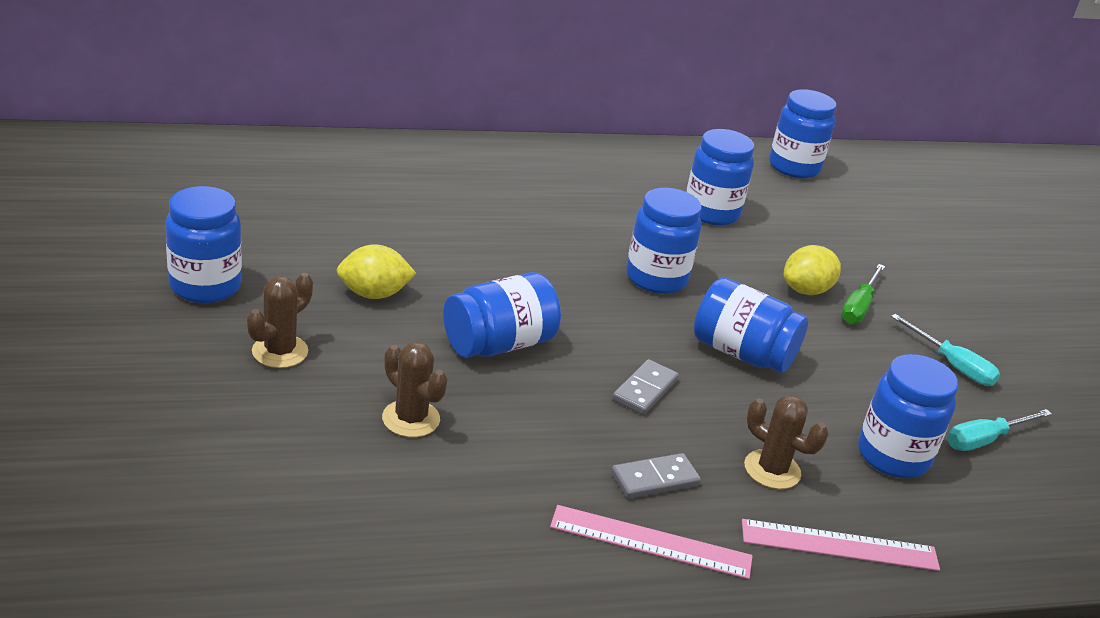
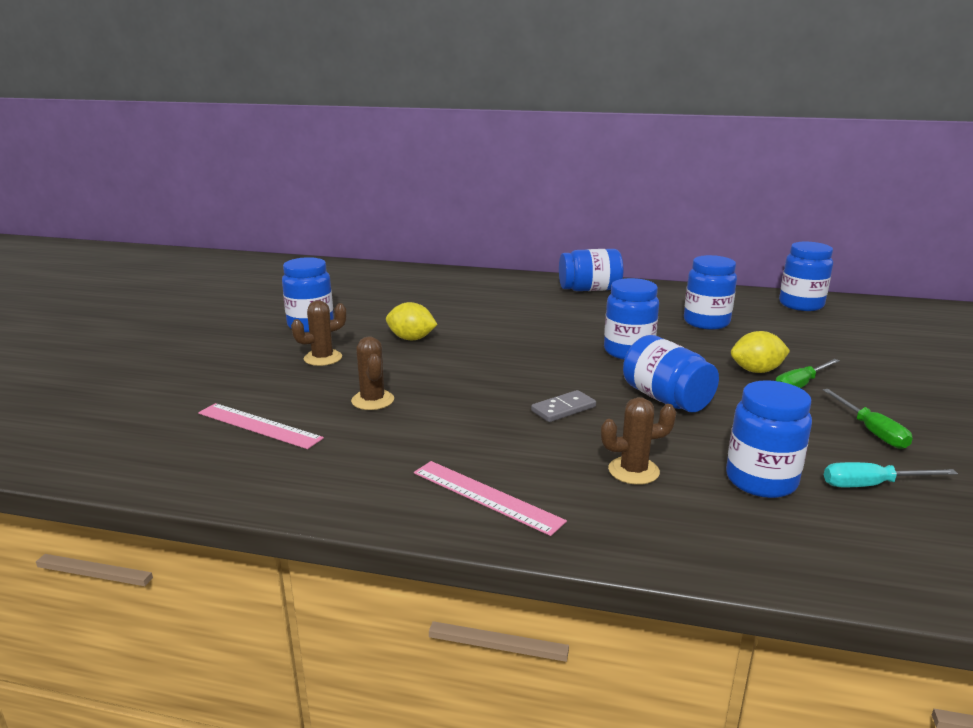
camera: 30 degrees right, 10 degrees down
blue jar [443,272,561,358] -> blue jar moved to [559,249,623,291]
grey domino [611,453,701,499] -> none
pink ruler [742,519,940,571] -> pink ruler moved to [198,403,324,449]
brown cactus [744,395,828,489] -> brown cactus turned 75 degrees counterclockwise [601,397,676,485]
turquoise screwdriver [891,314,1000,386] -> green screwdriver [823,389,913,449]

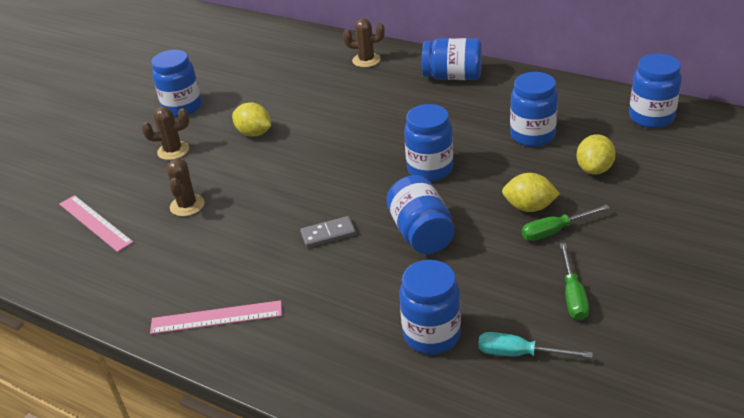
camera: 20 degrees right, 15 degrees up
pink ruler [414,461,567,536] -> pink ruler turned 60 degrees counterclockwise [150,300,282,334]
brown cactus [601,397,676,485] -> brown cactus moved to [343,18,385,67]
none -> yellow lemon [577,134,616,174]

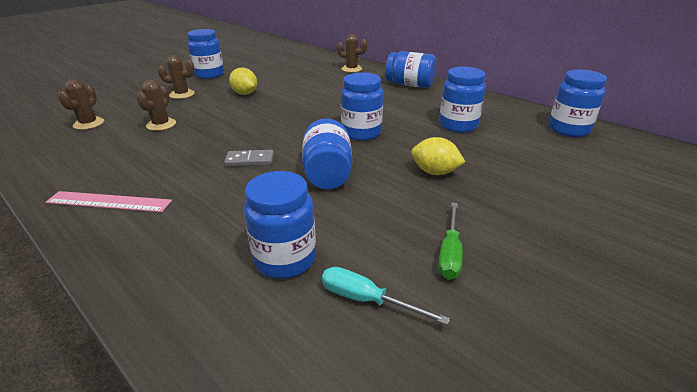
camera: 10 degrees right, 5 degrees down
pink ruler [60,195,133,252] -> brown cactus [58,79,104,130]
green screwdriver [522,204,610,241] -> none
yellow lemon [577,134,616,174] -> none

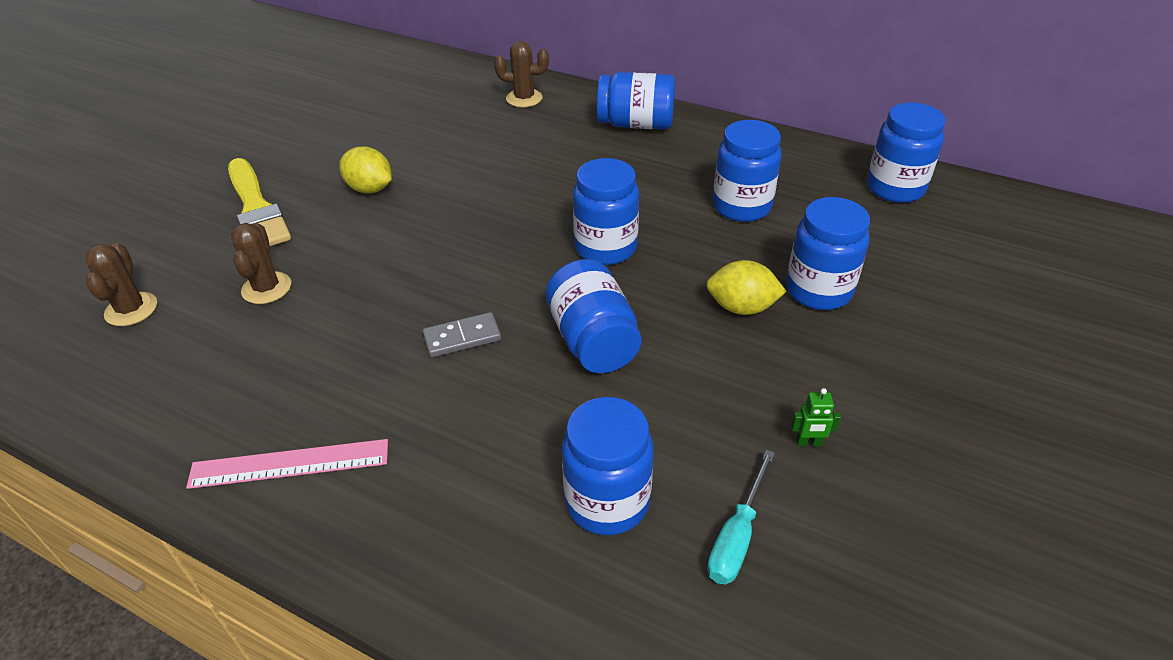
camera: 15 degrees left, 10 degrees up
brown cactus [157,55,195,99] -> yellow brush [228,158,291,246]
blue jar [187,29,224,79] -> blue jar moved to [786,197,870,310]
turquoise screwdriver [322,267,450,325] -> turquoise screwdriver turned 75 degrees counterclockwise [707,450,775,584]
green screwdriver [438,203,463,280] -> green robot [791,388,841,446]

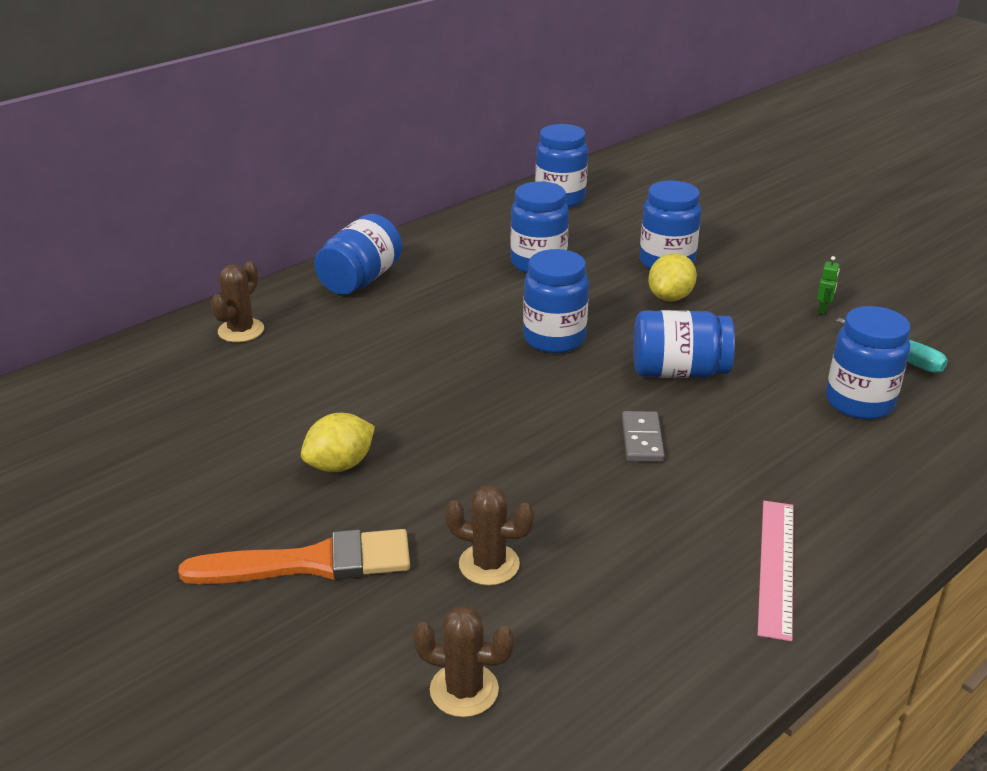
camera: 70 degrees left, 10 degrees down
yellow brush [228,158,291,246] -> orange brush [178,529,410,584]

